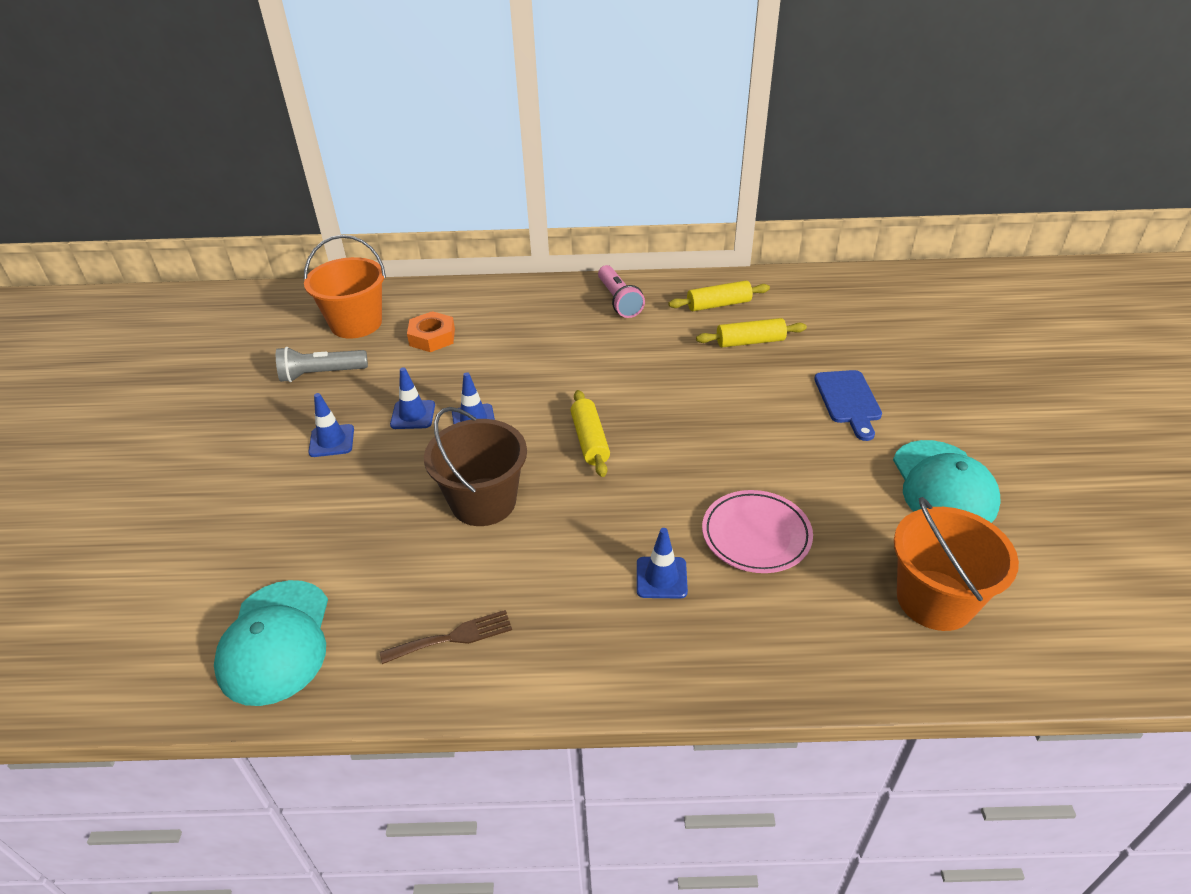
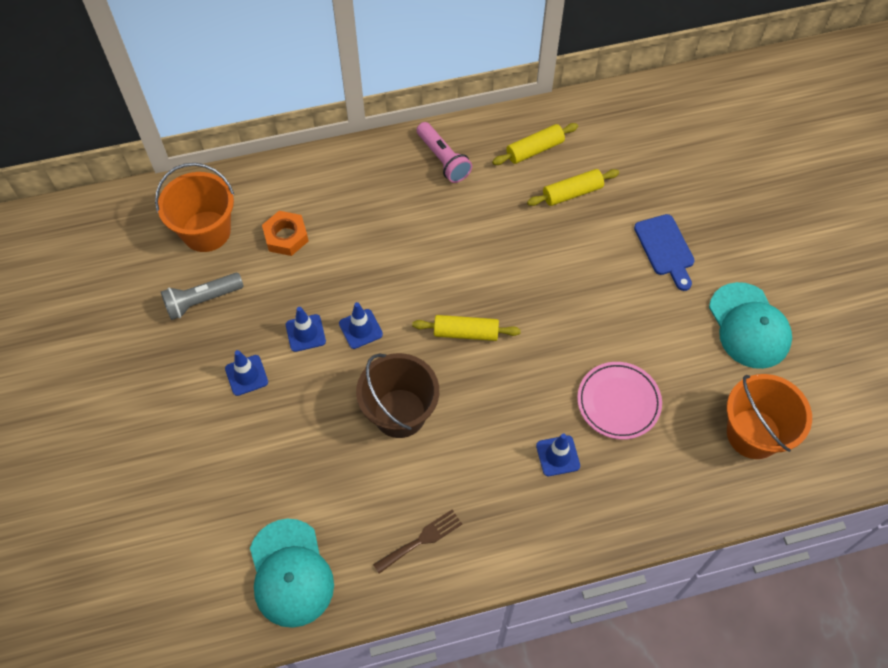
camera: 15 degrees left, 20 degrees up
yellow rolling pin [571,390,610,477] -> yellow rolling pin turned 60 degrees counterclockwise [412,315,521,341]

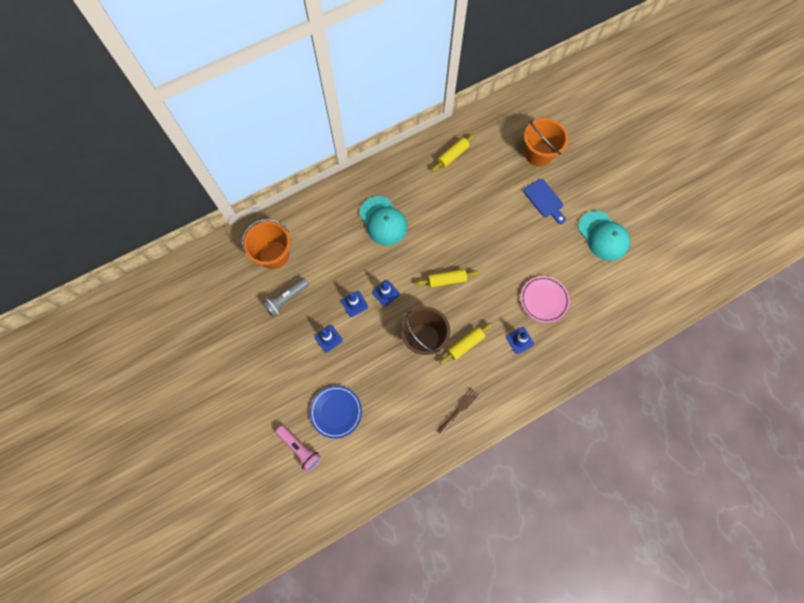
camera: 15 degrees left, 10 degrees up
turquoise cap [250,519,334,628] -> turquoise cap moved to [359,196,407,246]
orange nut [262,211,309,256] -> none
pink flashlight [417,122,472,183] -> pink flashlight moved to [275,425,322,472]
yellow rolling pin [527,169,619,206] -> yellow rolling pin moved to [439,323,493,365]
orange bucket [727,374,812,459] -> orange bucket moved to [524,118,568,167]
none -> blue plate [310,386,362,439]

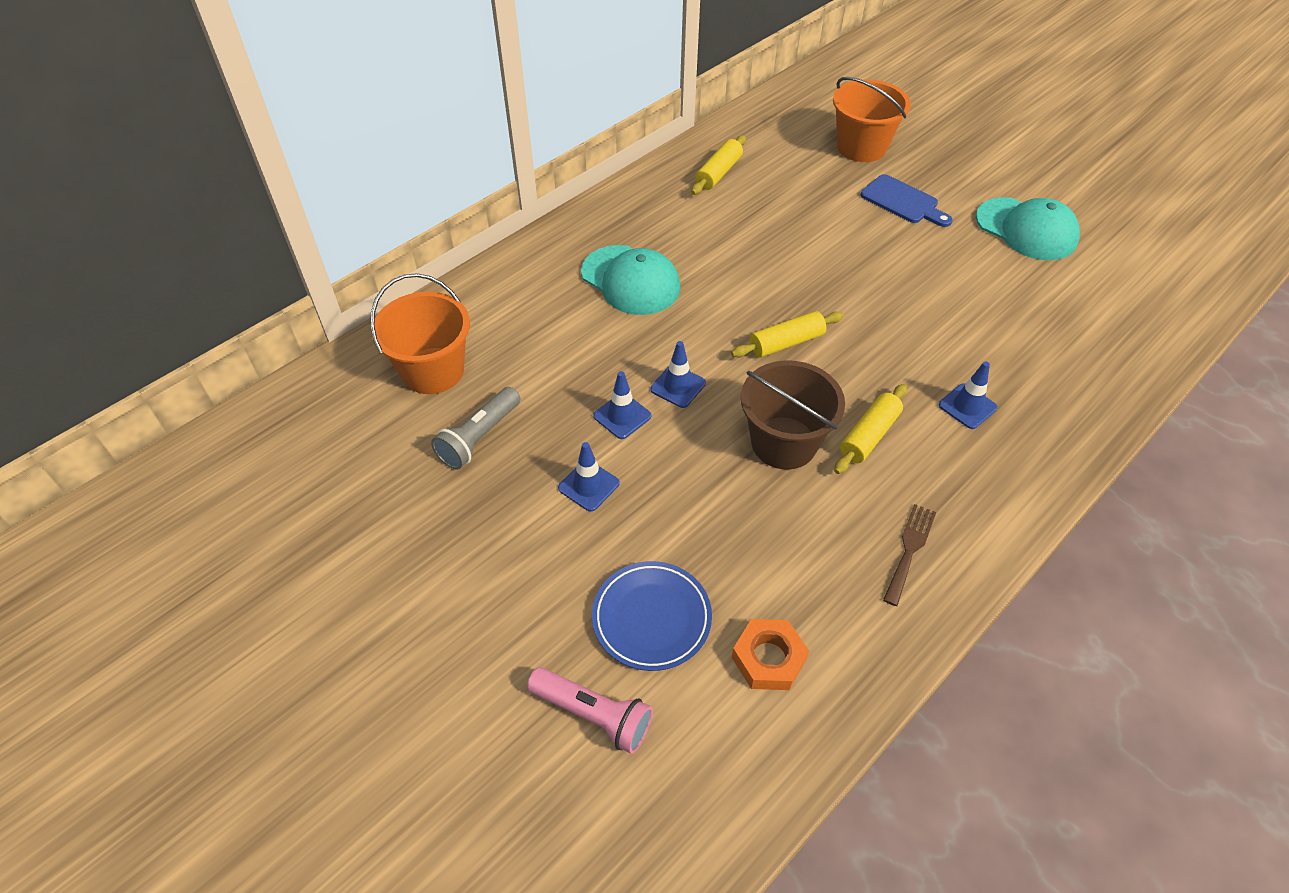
camera: 15 degrees left, 20 degrees down
pink plate [521,276,570,323] -> none
none -> orange nut [732,619,809,690]

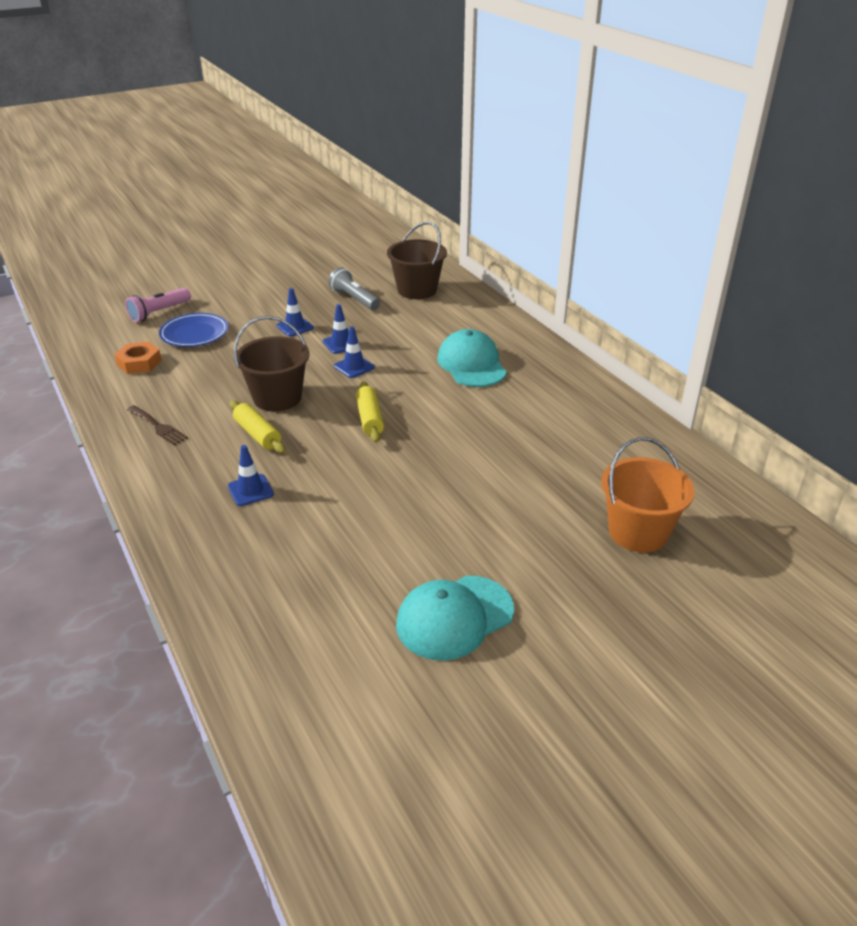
camera: 105 degrees right, 15 degrees down
orange bucket [370,273,470,394] -> brown bucket [387,222,447,299]
turquoise cap [581,245,681,315] -> turquoise cap turned 105 degrees clockwise [437,329,507,387]
yellow rolling pin [691,135,746,195] -> none
blue cutting board [861,174,953,227] -> none

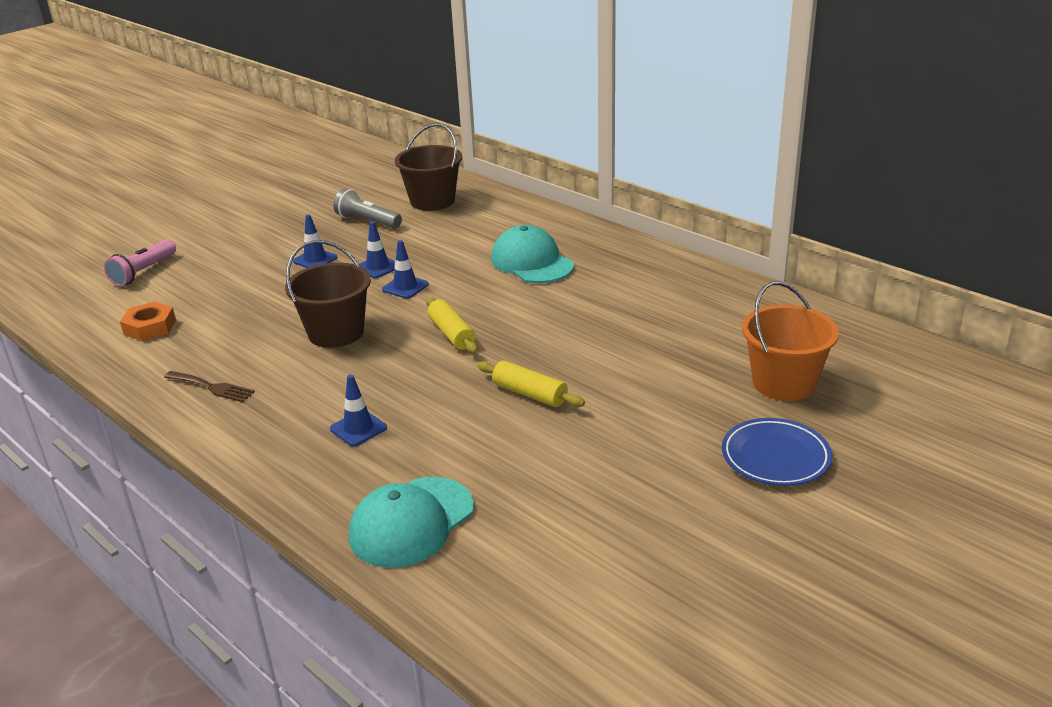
camera: 15 degrees left, 5 degrees down
blue plate [159,313,229,347] -> blue plate moved to [722,418,832,486]
yellow rolling pin [230,400,286,453] -> yellow rolling pin moved to [477,361,585,407]
turquoise cap [396,576,514,661] -> turquoise cap moved to [349,477,474,568]

